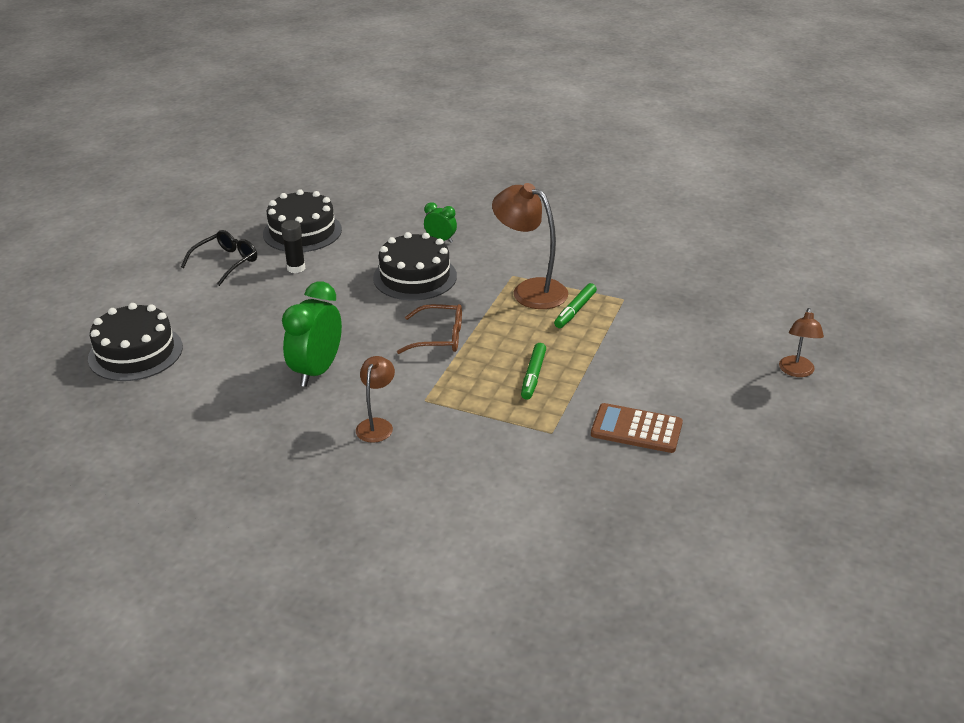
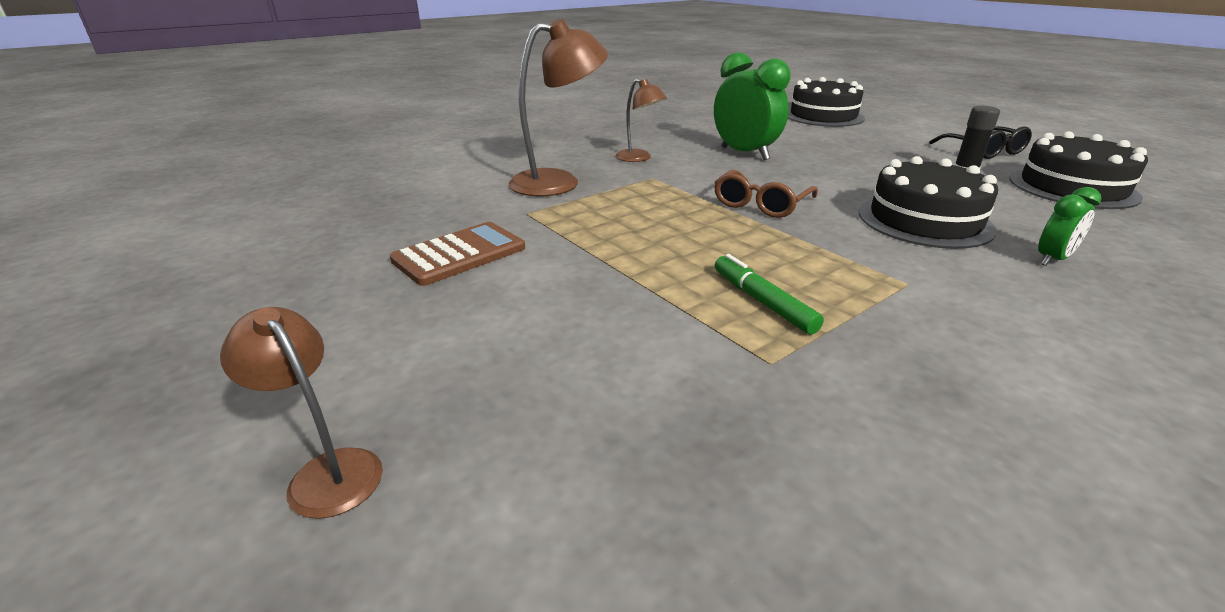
camera: 120 degrees right, 5 degrees down
brown lamp [492,183,568,309] -> brown lamp moved to [509,19,608,196]
green marker [521,343,546,400] -> none

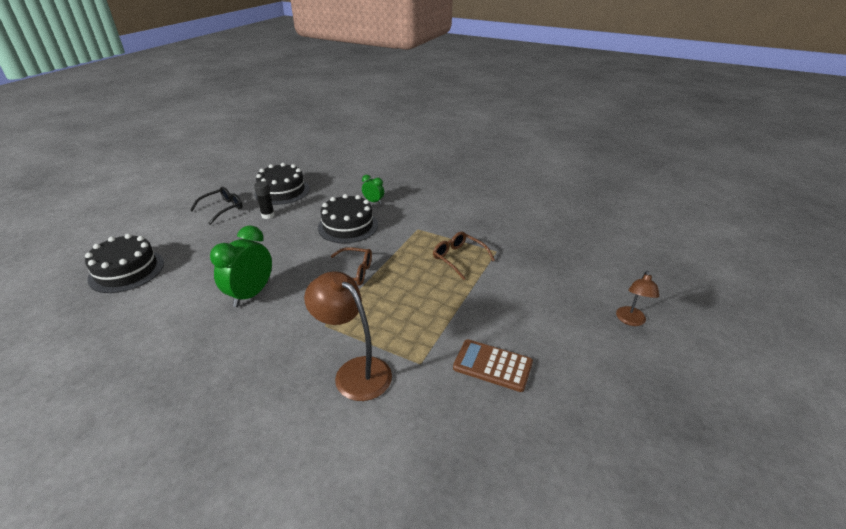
camera: 115 degrees left, 5 degrees up
brown lamp [616,79,667,162] -> none
green marker [715,254,824,335] -> brown glasses [433,232,495,280]

